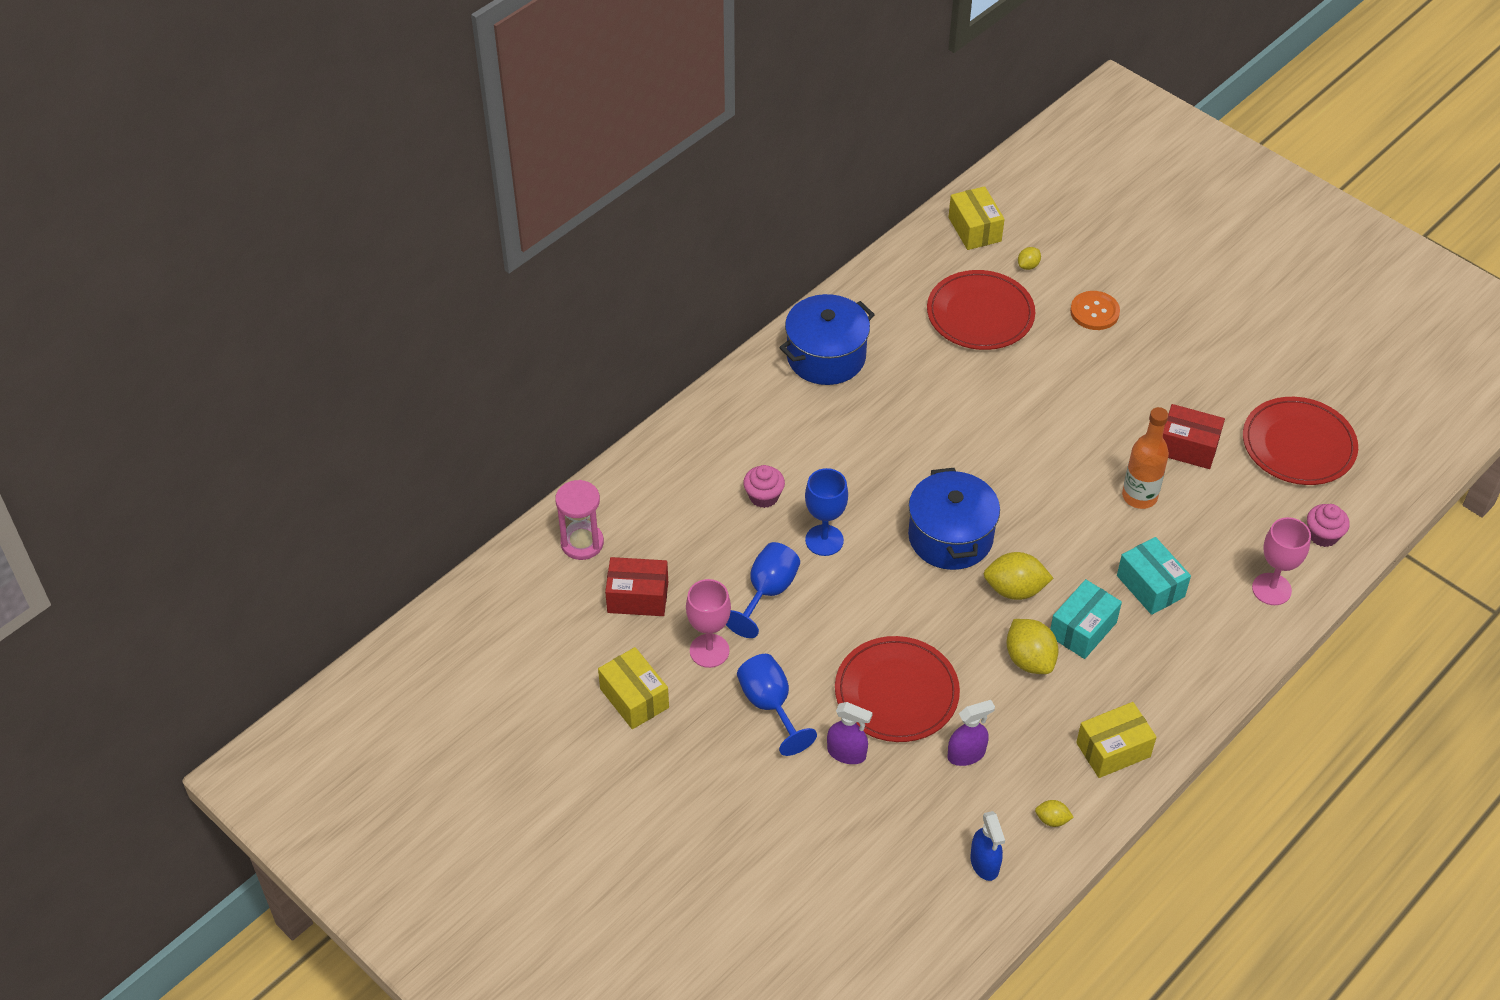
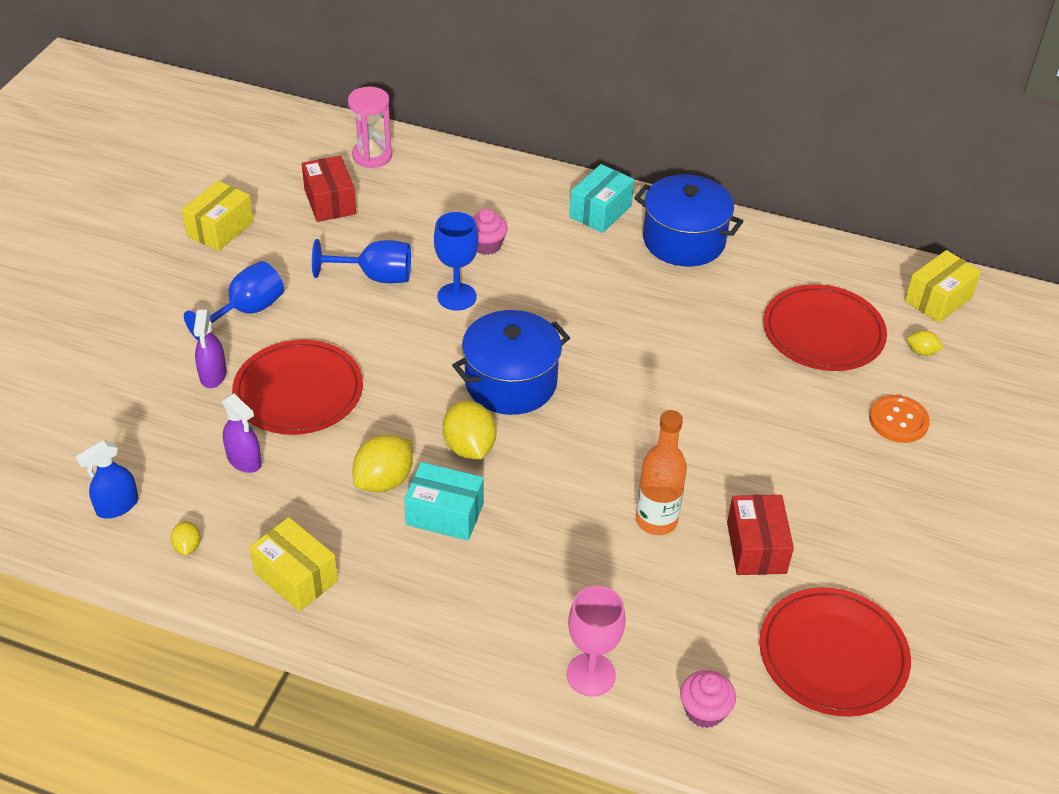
camera: 65 degrees right, 5 degrees down
pink goblet [686,579,731,668] -> none
turquoise box [1117,537,1191,615] -> turquoise box moved to [569,164,634,233]

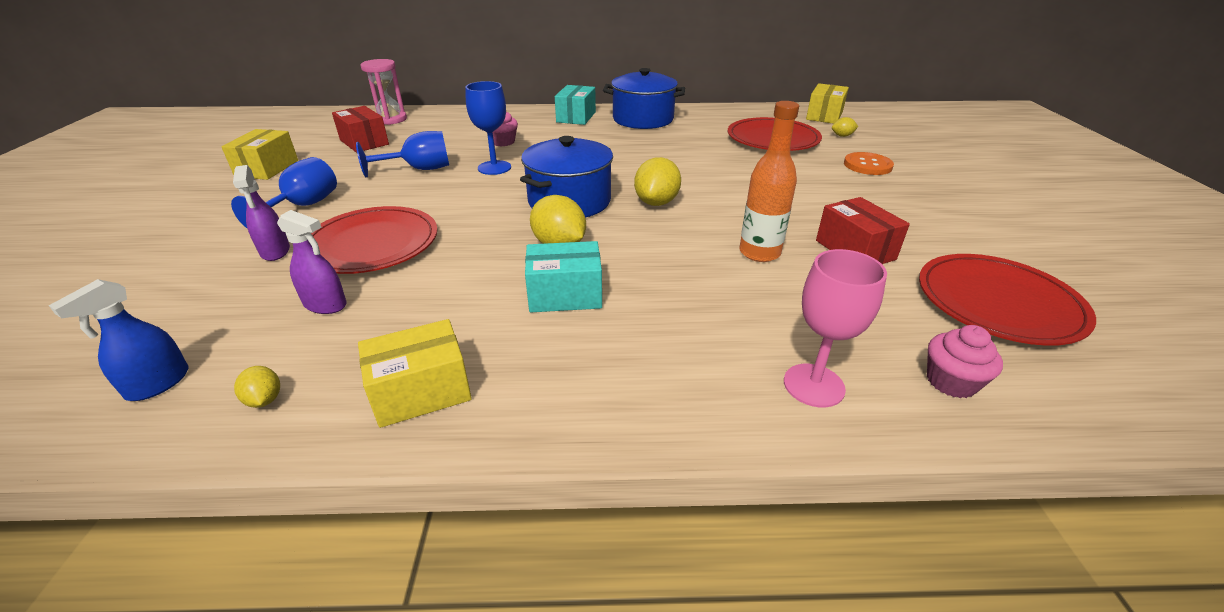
camera: 20 degrees left, 10 degrees down
yellow box [249,517,338,612] -> yellow box turned 45 degrees counterclockwise [358,319,472,428]
yellow lemon [353,434,413,492] -> yellow lemon moved to [634,157,681,206]

